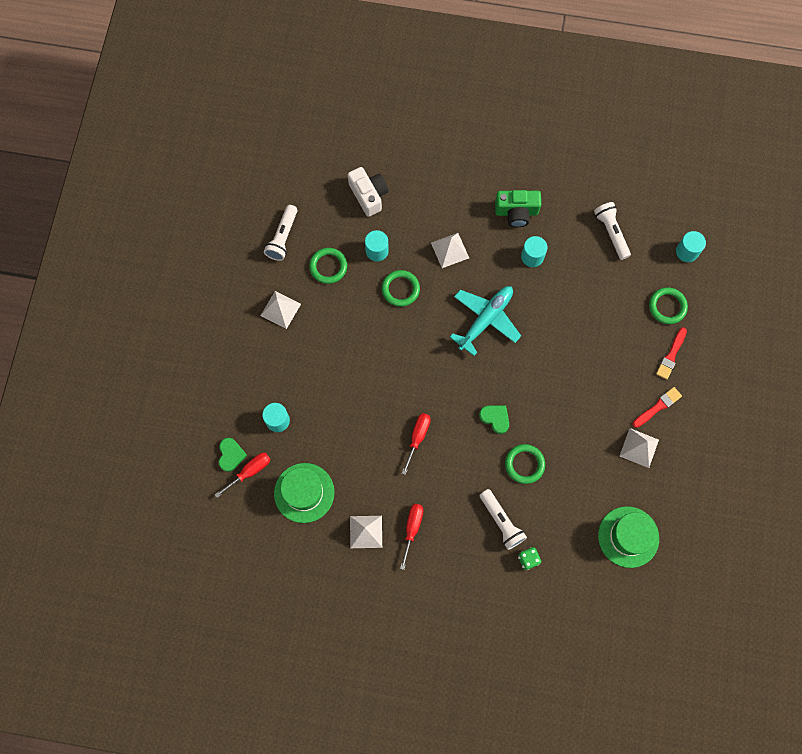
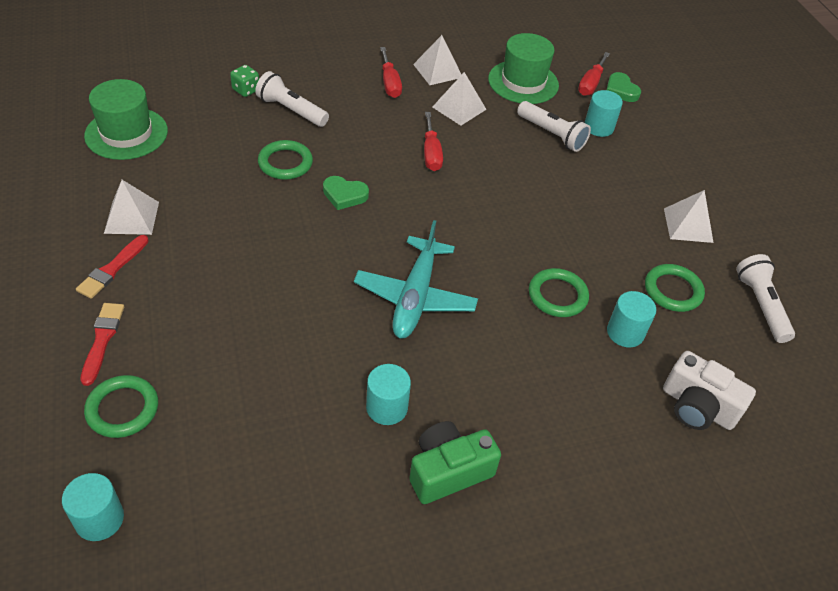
camera: 150 degrees right, 25 degrees down
white pyramid [431,233,469,268] -> white pyramid moved to [432,72,487,125]
white flashlight [594,202,631,260] -> white flashlight moved to [517,101,591,152]

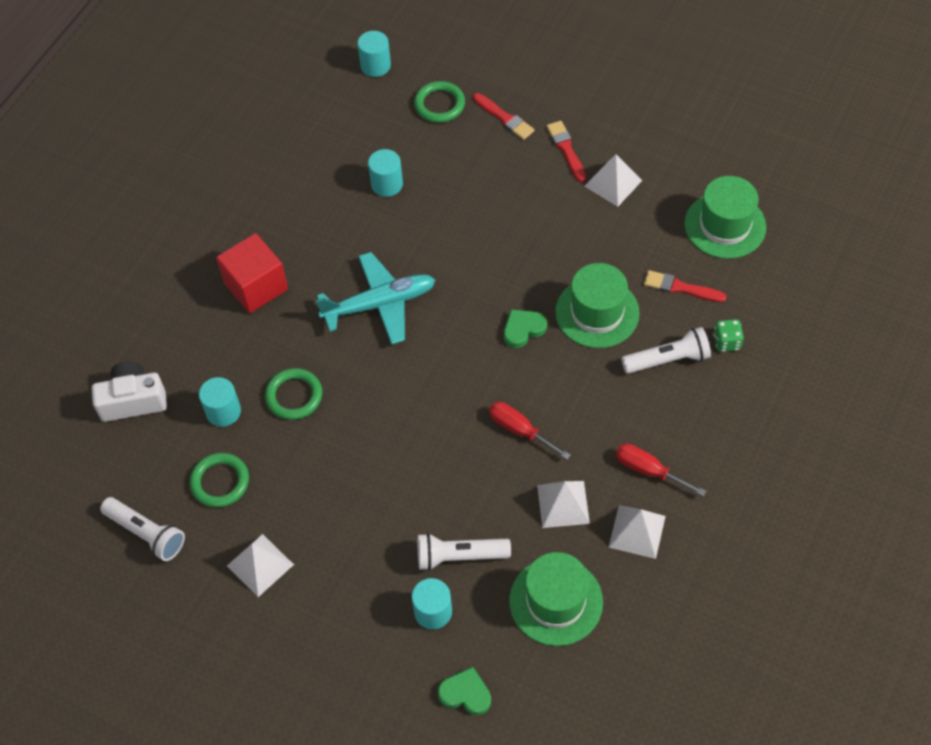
camera: 140 degrees right, 10 degrees up
green ring [258,140,313,180] -> green hat [555,263,640,348]
turquoise plane [354,220,478,338] -> turquoise plane turned 105 degrees clockwise [316,252,435,345]
turquoise cylinder [366,364,411,425] -> turquoise cylinder moved to [368,149,403,197]
green camera [409,421,501,504] -> none
red screwdriver [578,52,610,96] -> none
none -> red cube [216,233,288,313]
none -> red brush [644,270,727,302]

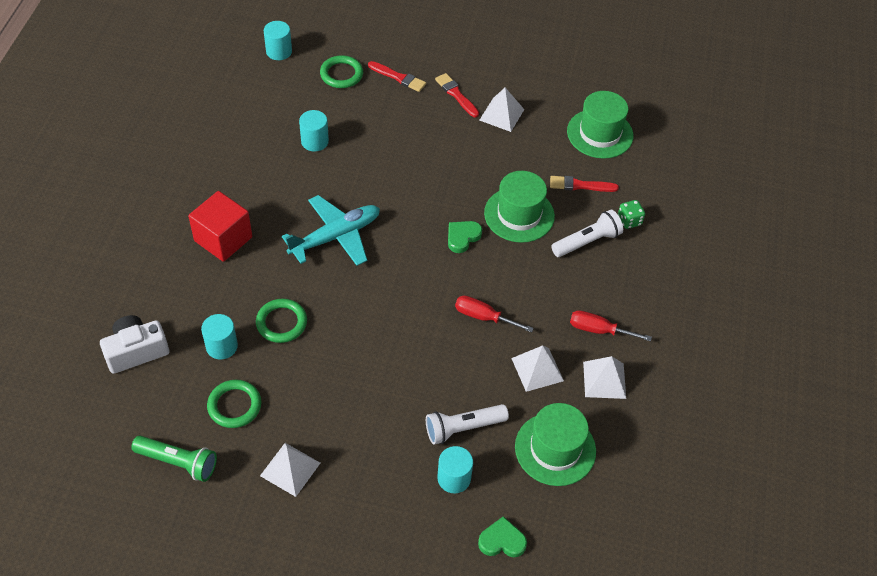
camera: 20 degrees left, 5 degrees down
white flashlight [100,497,185,561] -> green flashlight [131,436,217,482]

